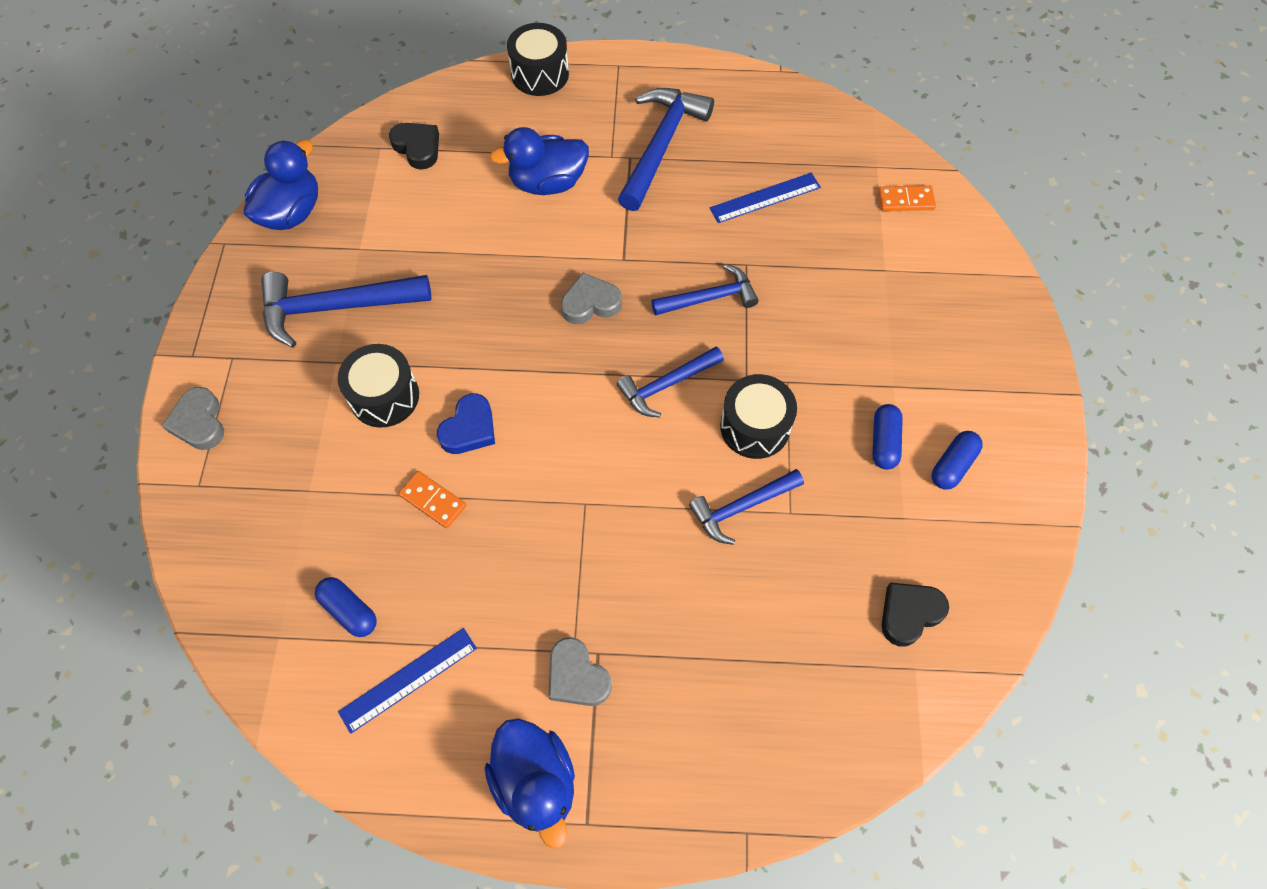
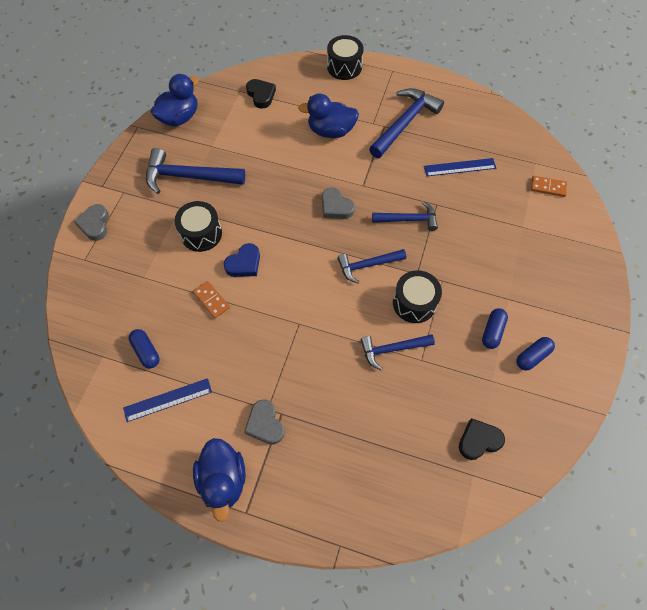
camera: 15 degrees right, 0 degrees up
grey heart [561,273,622,324] -> grey heart turned 135 degrees counterclockwise [322,187,355,219]

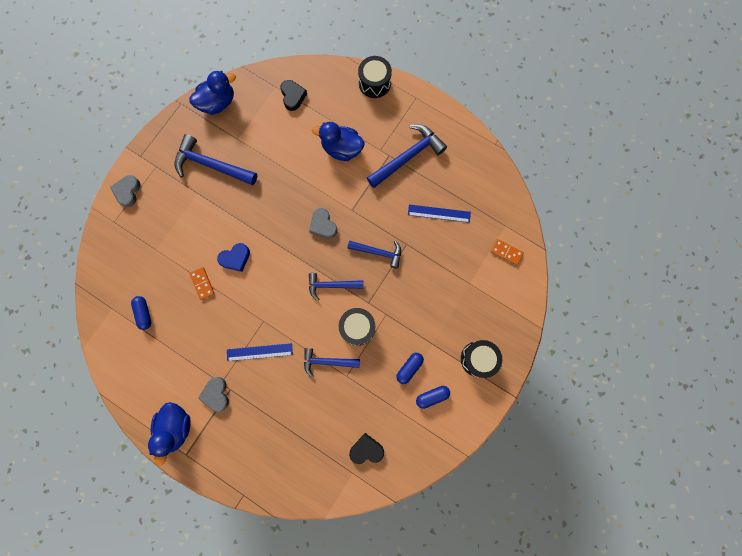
camera: 15 degrees right, 15 degrees up
blue ruler [123,378,212,422] -> blue ruler moved to [227,343,293,361]
black drum [174,201,222,252] -> black drum moved to [461,340,502,378]

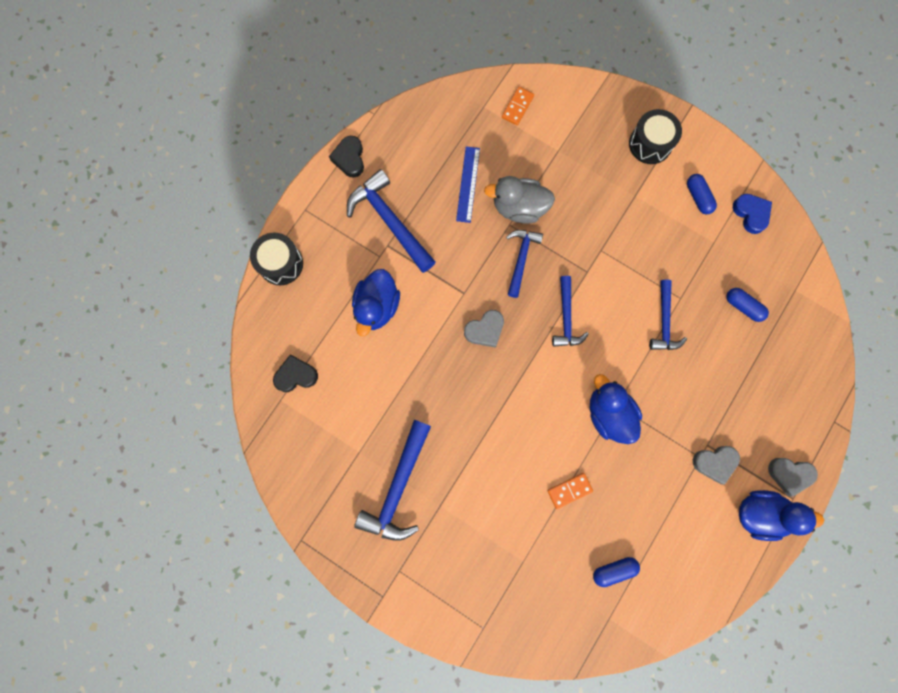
camera: 90 degrees left, 0 degrees up
grey heart [110,175,140,207] -> grey heart moved to [768,458,818,497]
blue duck [189,71,236,115] -> blue duck moved to [590,374,642,444]
blue heart [217,243,250,272] -> blue heart moved to [733,194,772,234]
blue ruler [227,343,293,361] -> none
black drum [339,308,375,346] -> none
black heart [349,433,384,464] -> black heart moved to [329,136,364,177]
blue capsule [396,353,424,384] -> blue capsule moved to [726,288,769,322]
none -> grey duck [484,176,555,223]

